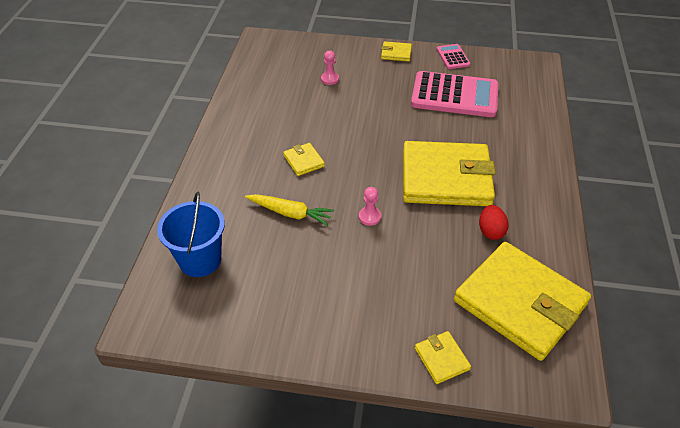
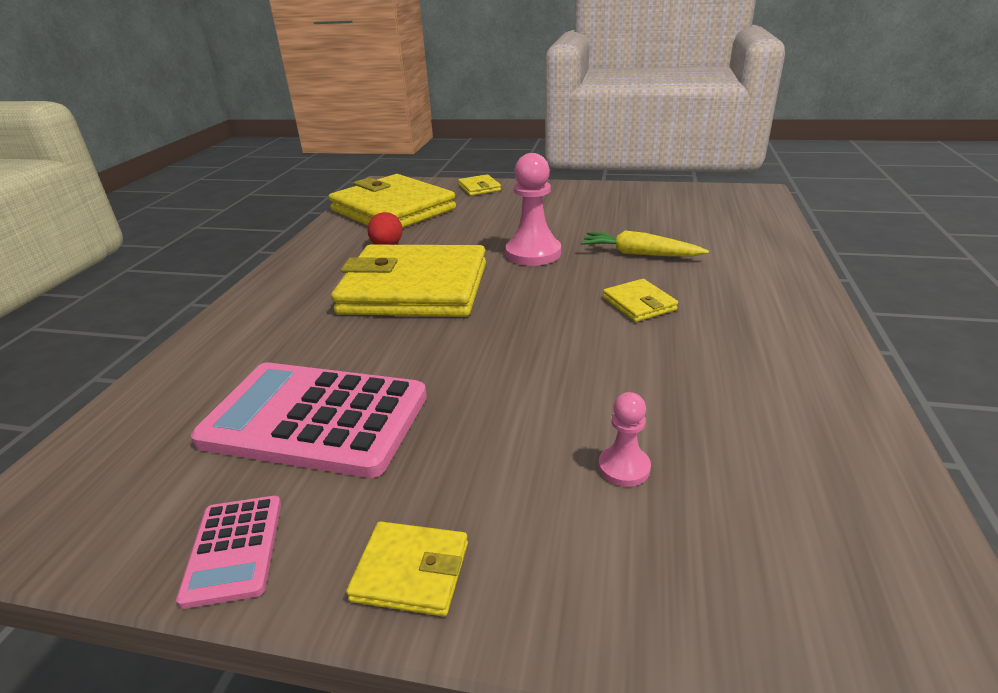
camera: 175 degrees left, 15 degrees down
blue bucket [157,191,225,277] -> none
pink pawn [359,187,381,226] -> pink pawn [506,153,561,266], size x1.88

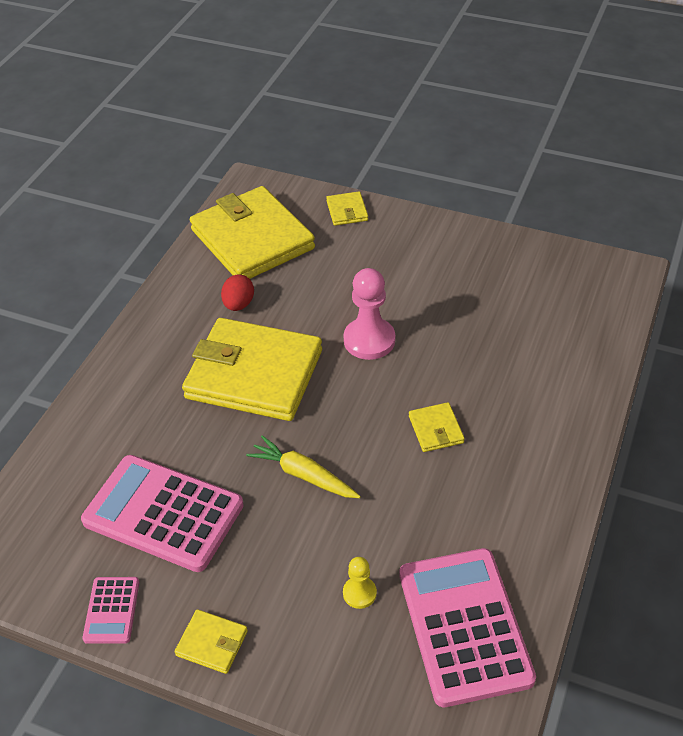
camera: 10 degrees right, 15 degrees up
yellow carrot [581,231,709,256] -> yellow carrot moved to [246,435,361,498]
pink pawn [599,392,651,487] -> yellow pawn [343,557,377,609]
none -> pink calculator [399,548,536,707]

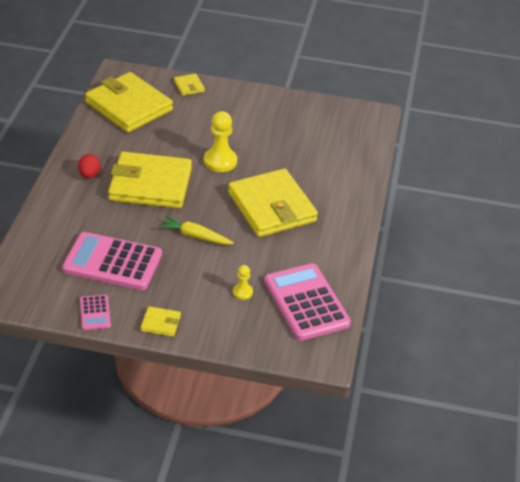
camera: 15 degrees left, 5 degrees down
red egg [221,274,254,311] -> red egg moved to [78,154,100,178]
pink pawn [343,268,395,360] -> yellow pawn [204,111,237,172]
yellow wallet [409,402,465,452] -> yellow wallet [228,169,318,237], size x2.44

